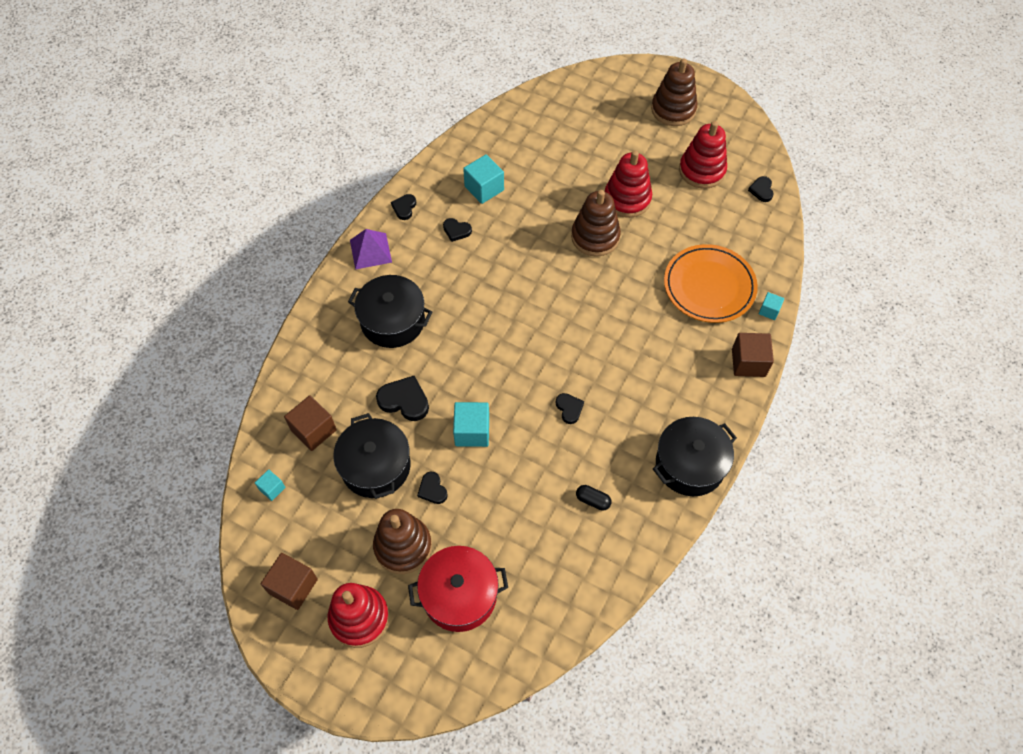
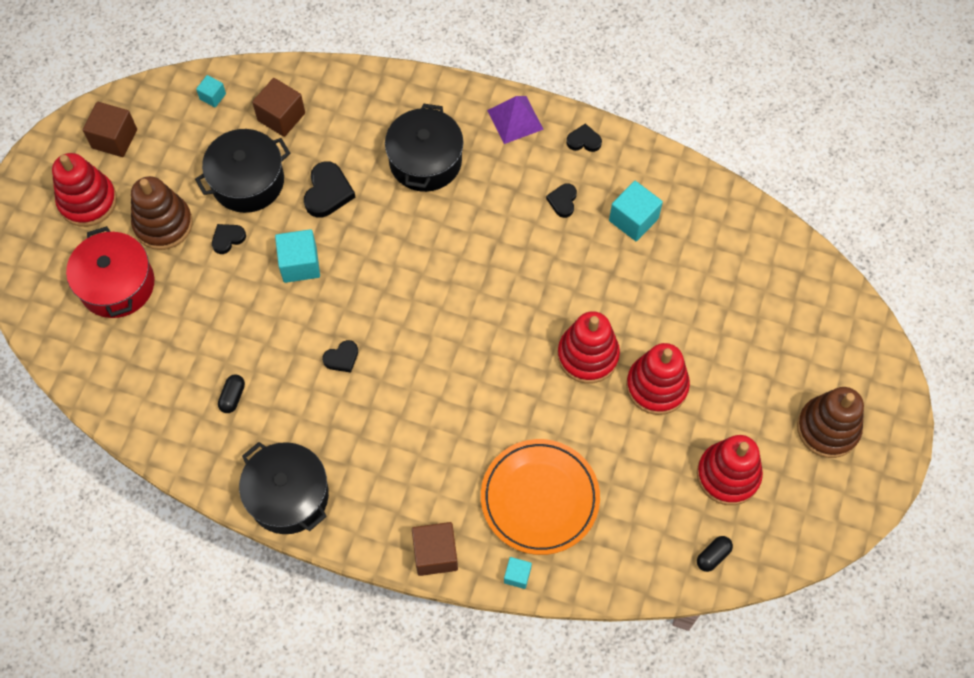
camera: 80 degrees right, 5 degrees up
brown stacking toy [571,190,621,257] -> red stacking toy [558,311,620,383]
black heart [748,176,774,202] -> black capsule [697,536,733,572]

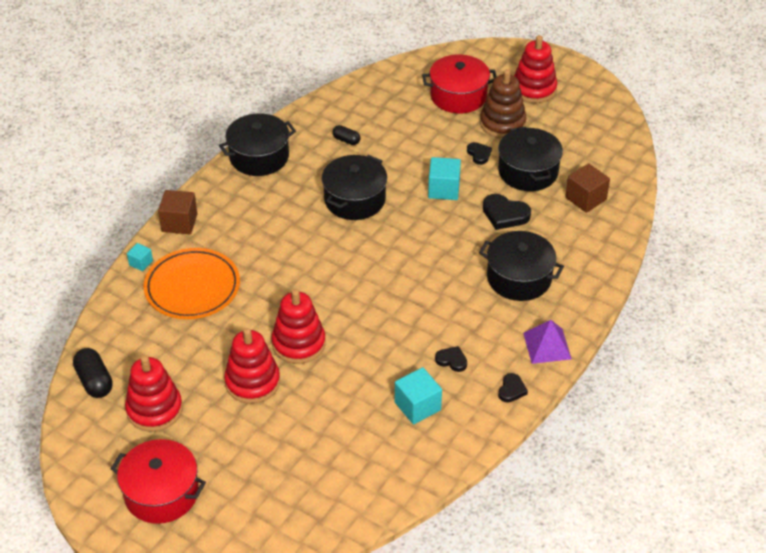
camera: 105 degrees right, 20 degrees down
brown cube [83,102,137,157] -> none
turquoise cube [196,75,226,107] -> none
black heart [322,340,358,373] -> black pot [322,155,387,220]
black capsule [697,536,733,572] -> black capsule [73,348,113,398], size x1.65
brown stacking toy [797,387,864,458] -> red pot [110,439,206,524]

